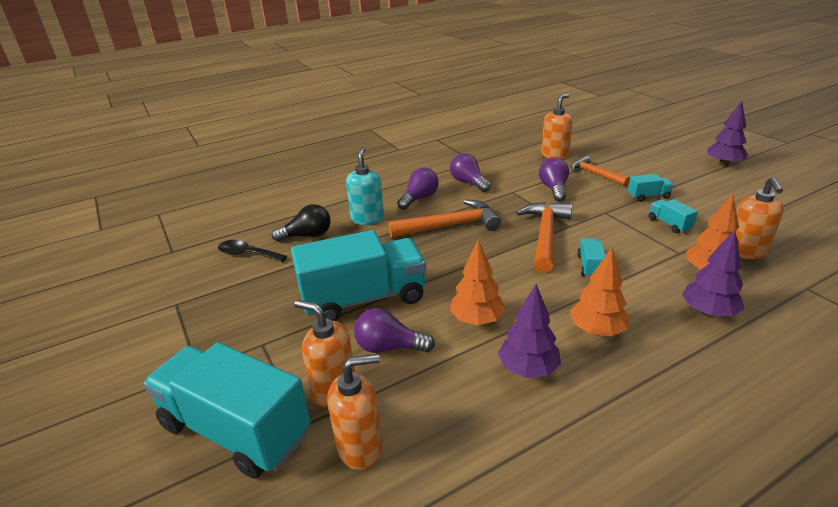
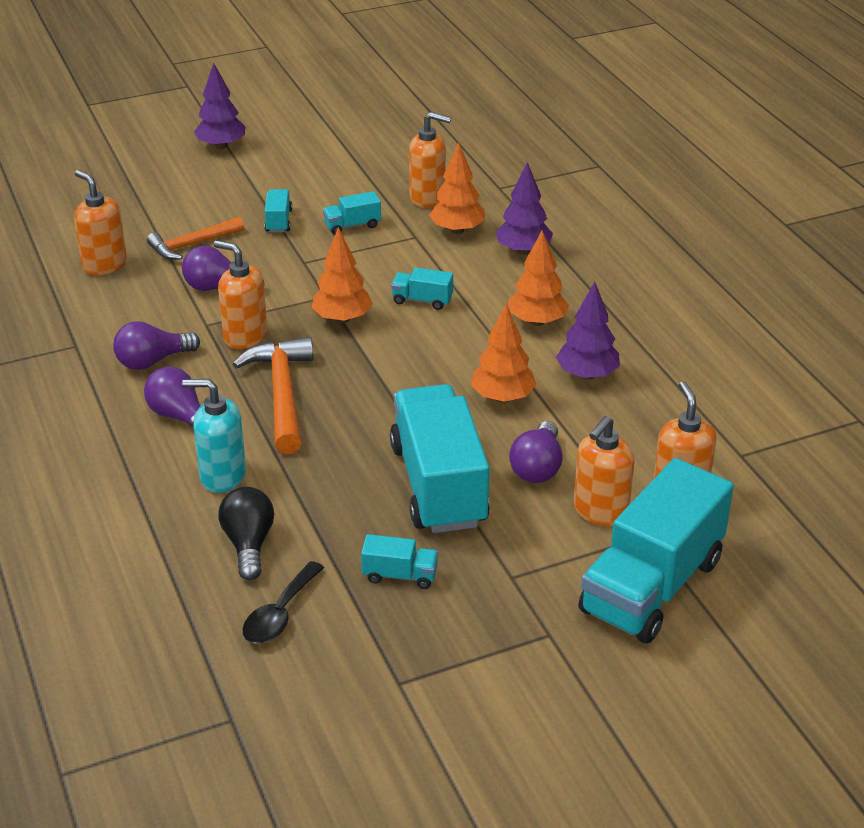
camera: 85 degrees left, 5 degrees up
orange hammer [516,202,572,273] -> orange tree [312,227,373,323]
none -> orange soap dispenser [214,240,267,349]
none -> turquoise truck [361,534,438,589]

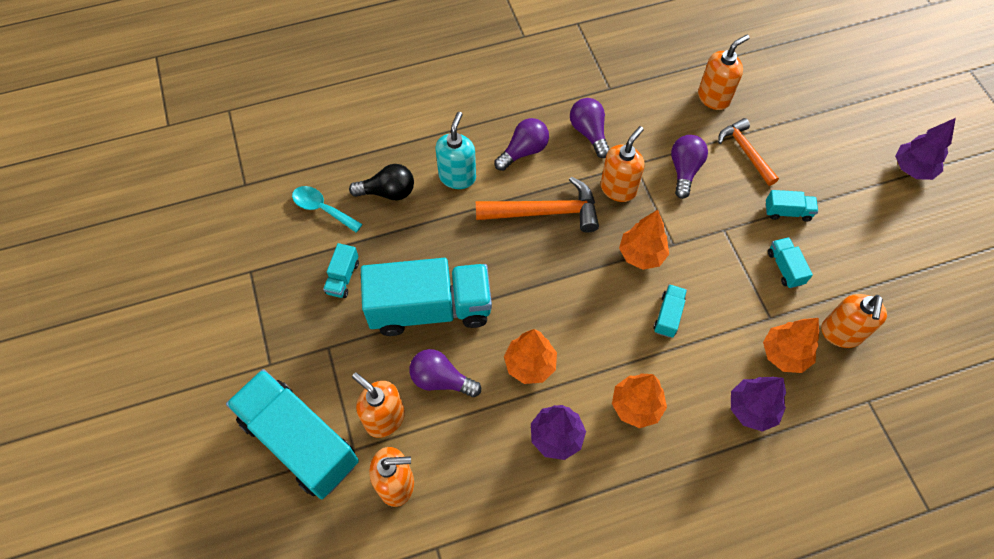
camera: 95 degrees right, 25 degrees up
black spoon [243,561,324,644] -> turquoise spoon [292,186,363,233]

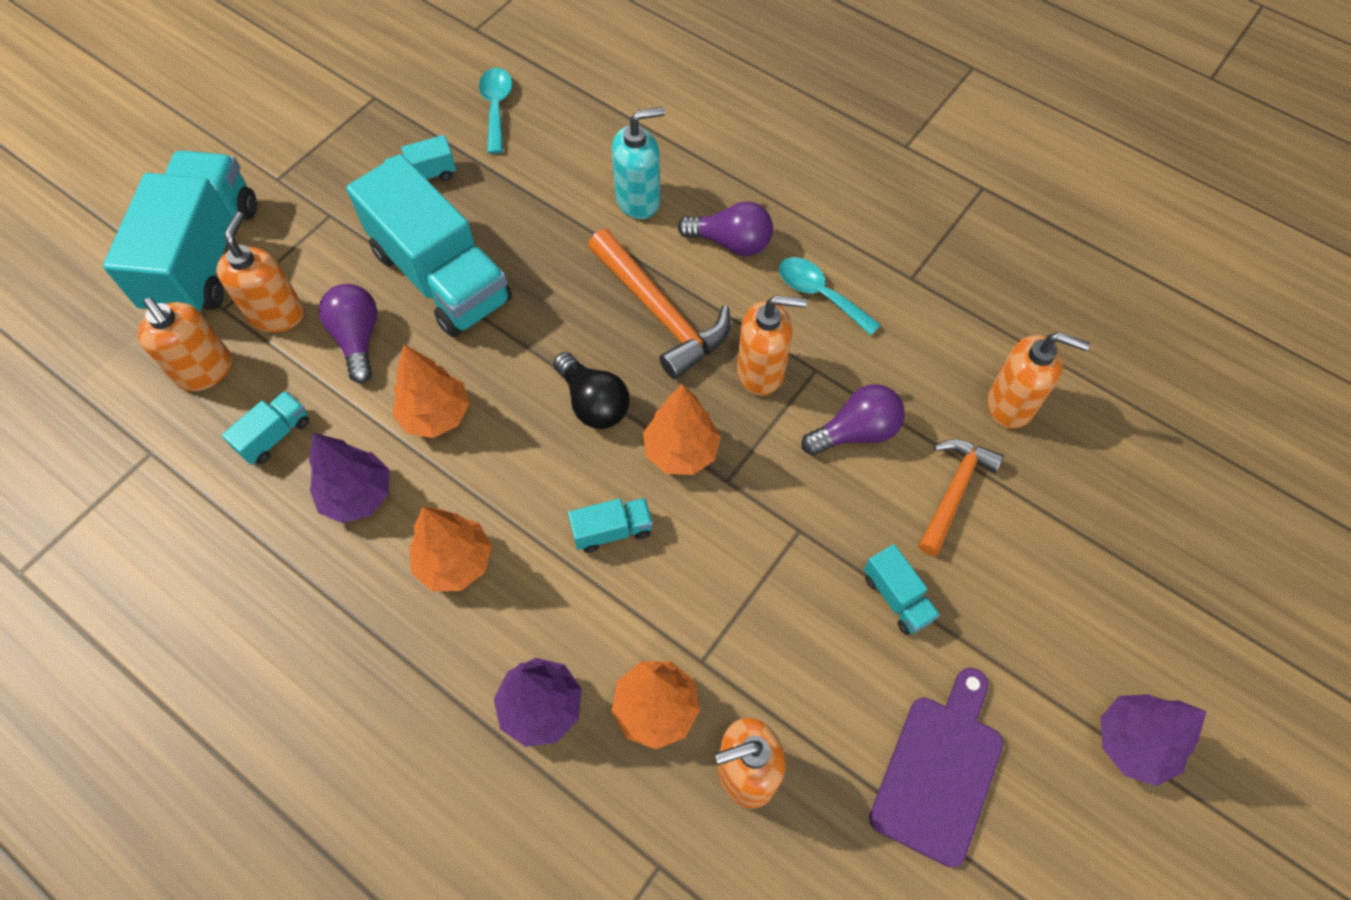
camera: 55 degrees right, 0 degrees up
black light bulb [349,164,414,200] -> black light bulb moved to [553,352,630,429]
purple light bulb [570,98,609,158] -> turquoise spoon [779,257,881,335]
turquoise truck [768,237,813,288] -> turquoise truck moved to [222,391,309,465]
none -> purple cutting board [869,668,1003,867]

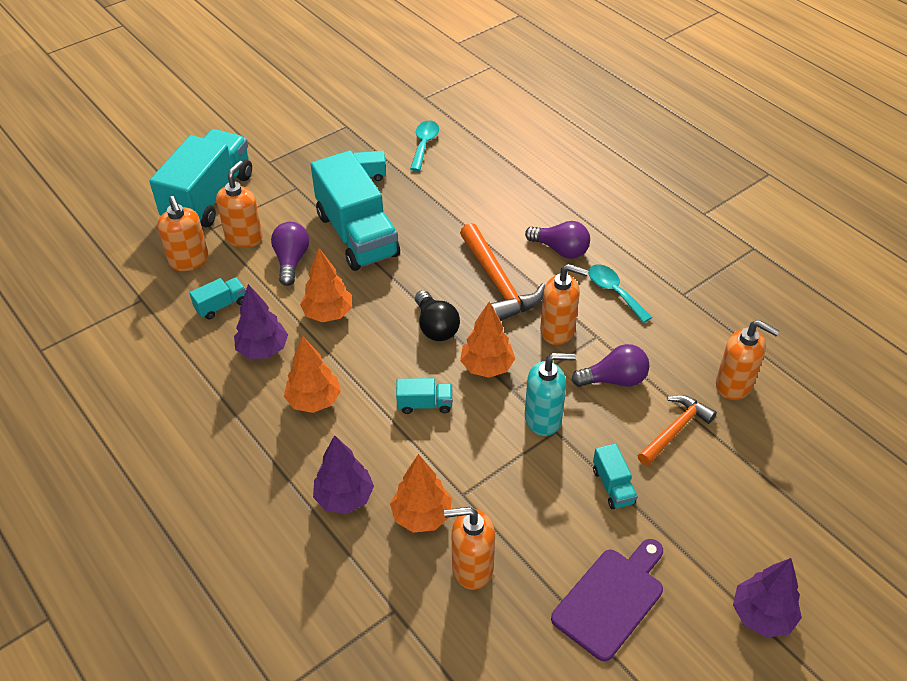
camera: 15 degrees right, 15 degrees down
turquoise soap dispenser [612,107,665,219] -> turquoise soap dispenser moved to [525,353,576,436]

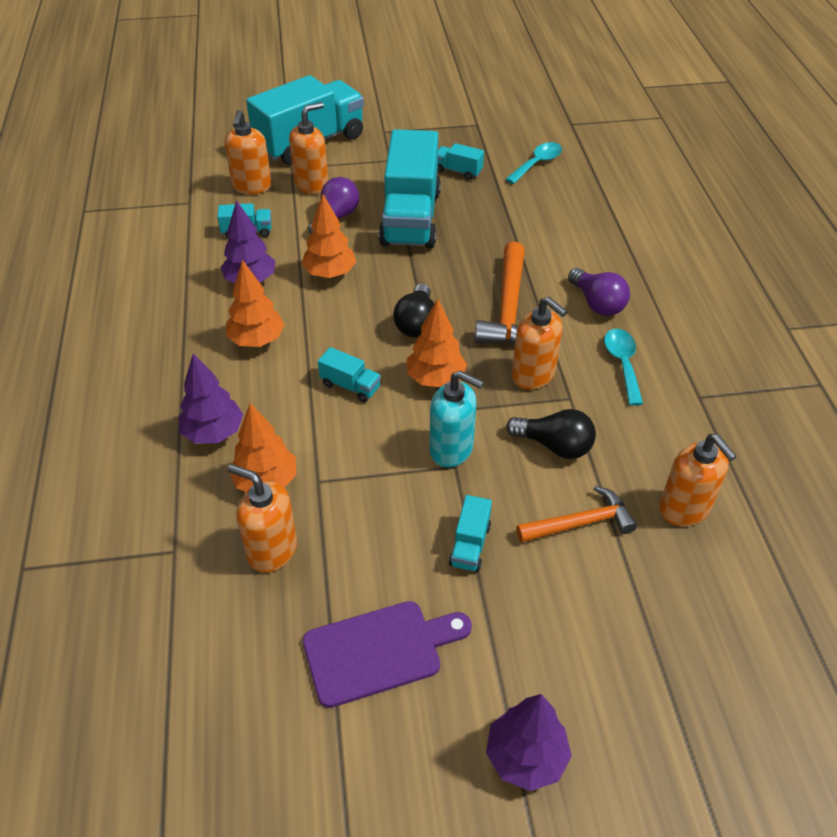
camera: 30 degrees right, 0 degrees up
purple light bulb [571,344,650,387] -> black light bulb [506,409,596,459]

